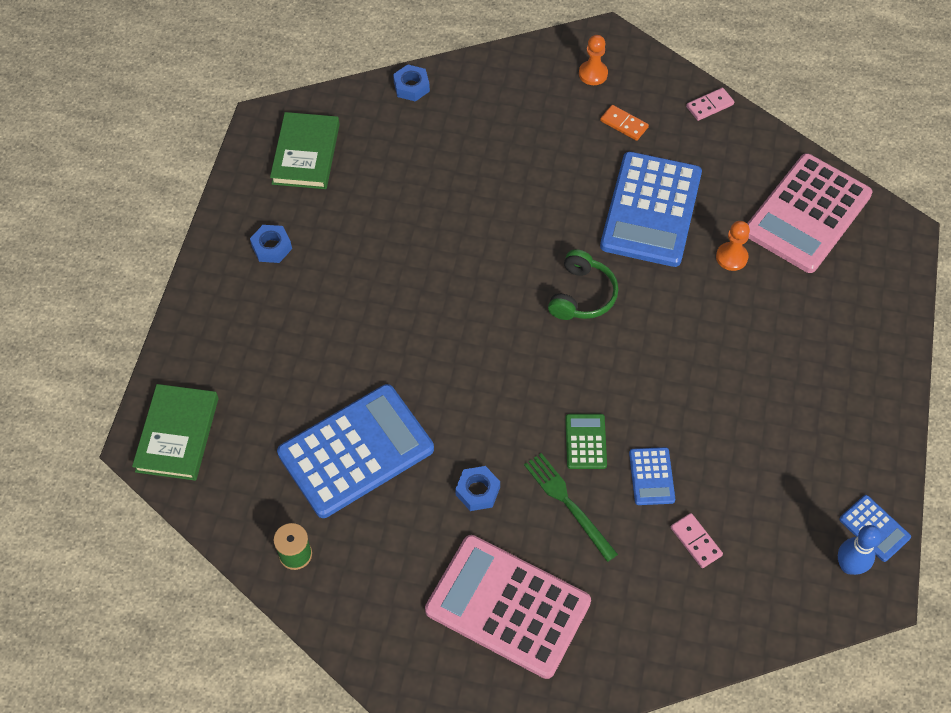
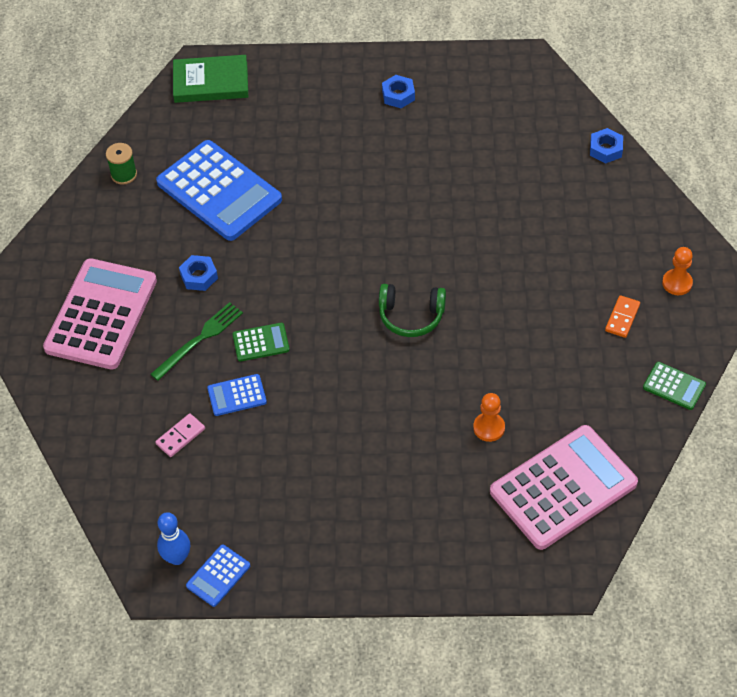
camera: 80 degrees right, 5 degrees down
green book [270,112,340,189] -> none
blue calculator [600,152,702,267] -> none
pink domino [686,88,734,121] -> green calculator [643,362,706,410]
pink calculator [747,153,873,273] -> pink calculator turned 120 degrees clockwise [490,425,638,550]

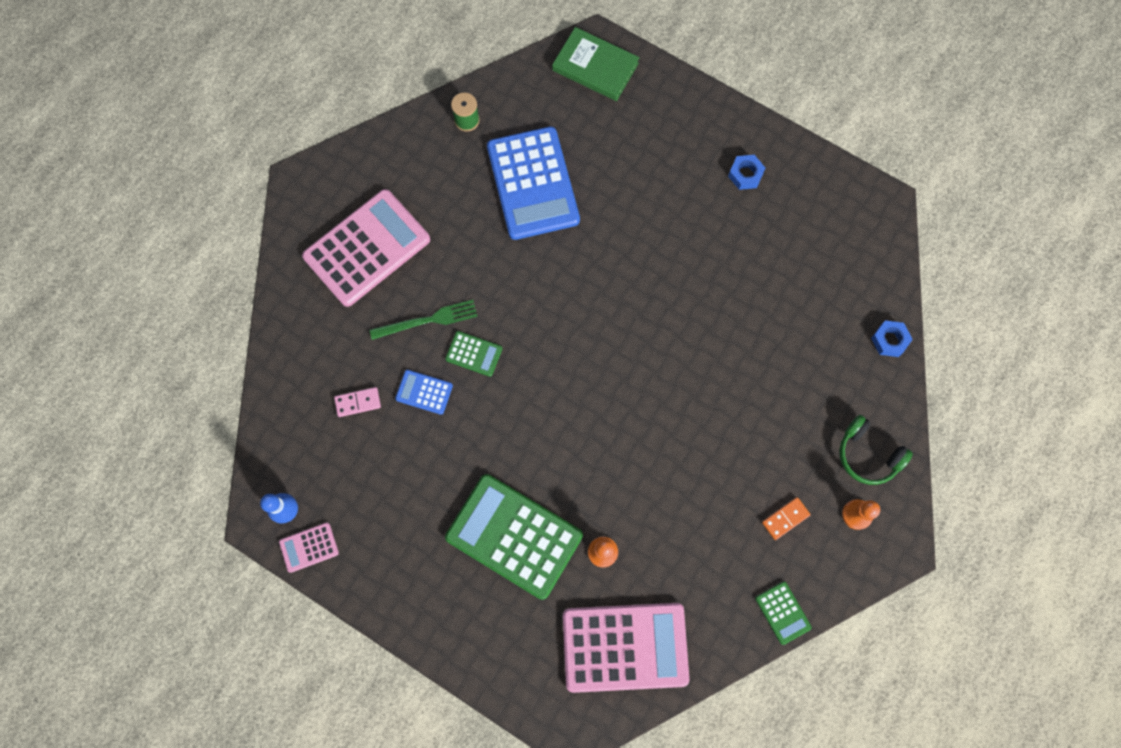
camera: 30 degrees right, 20 degrees up
blue nut [179,255,218,291] -> none
blue calculator [186,545,250,607] -> pink calculator [279,523,339,573]
green headphones [379,284,446,337] -> green headphones moved to [839,415,913,485]
none -> green calculator [445,474,583,600]

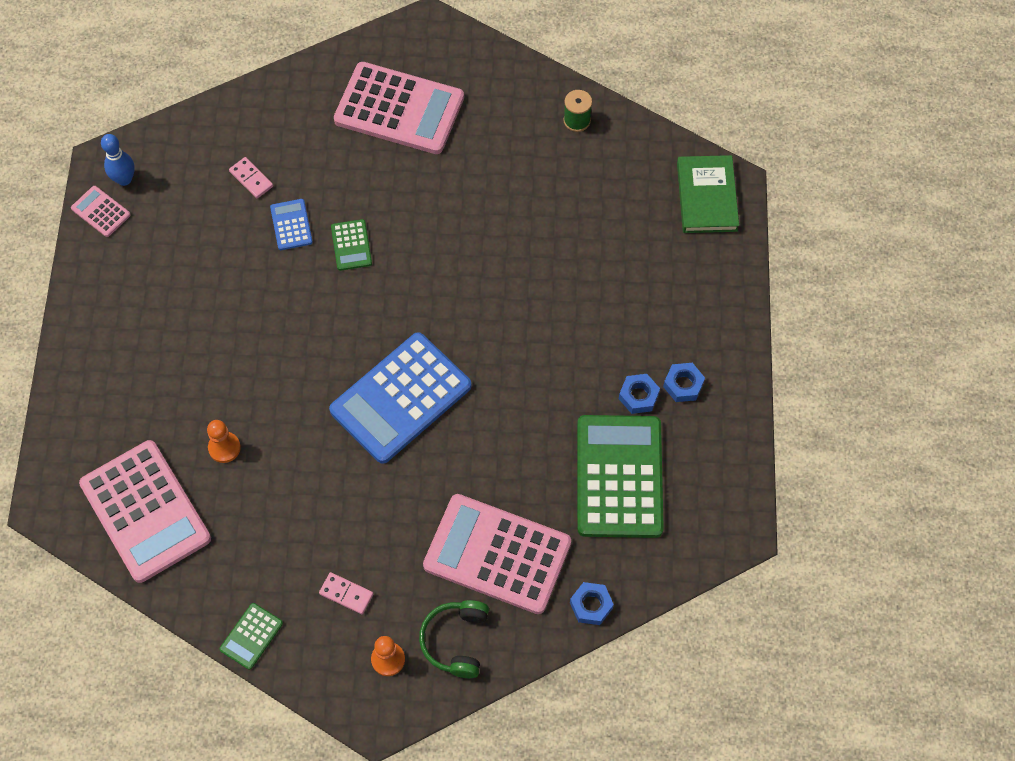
camera: 60 degrees right, 10 degrees down
green fork [370,300,478,340] -> none
green calculator [445,474,583,600] -> green calculator moved to [577,415,664,538]
blue calculator [487,126,580,240] -> blue calculator moved to [329,332,471,464]
orange domino [762,497,810,540] -> pink domino [319,572,373,614]
none -> pink calculator [423,494,571,614]
none -> blue nut [619,374,660,414]

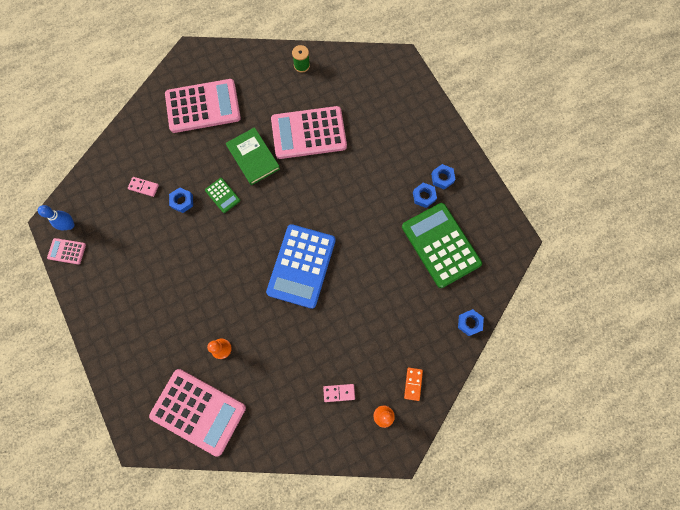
camera: 30 degrees left, 10 degrees up
green calculator [220,603,283,670] -> none
blue calculator [270,199,313,250] -> blue nut [169,187,193,213]
green headphones [419,600,489,678] -> orange domino [404,368,423,401]
pink calculator [423,494,571,614] -> pink calculator moved to [271,106,347,159]
green book [677,155,739,233] -> green book moved to [226,127,280,185]

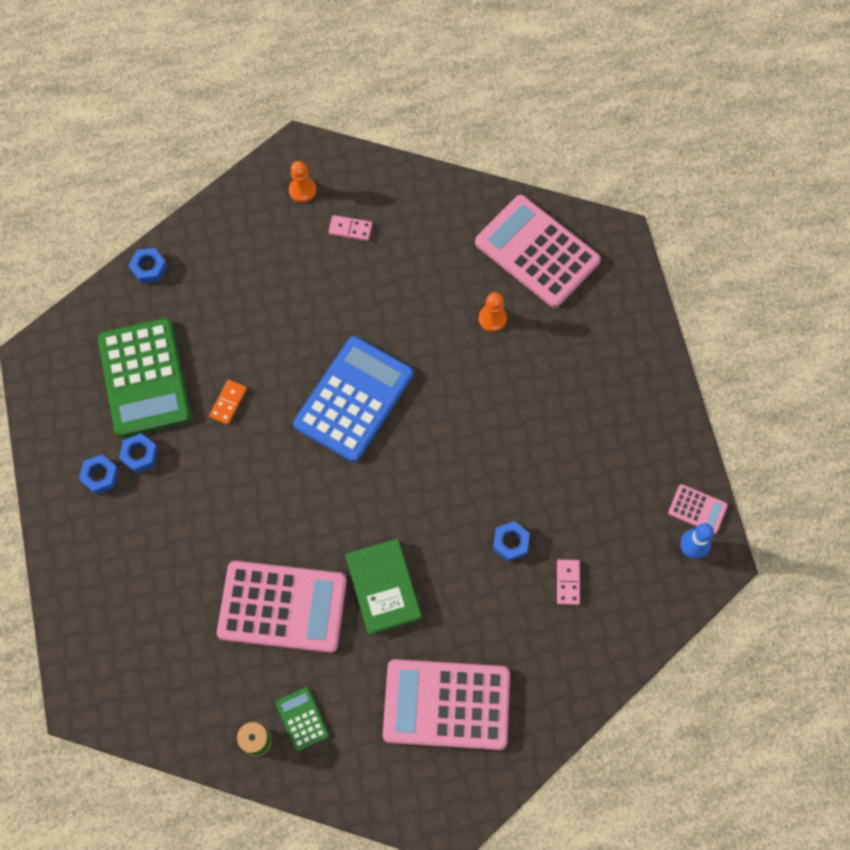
camera: 165 degrees left, 5 degrees down
pink domino [128,177,159,197] -> pink domino turned 60 degrees clockwise [557,559,580,605]
green calculator [205,178,240,213] -> green calculator moved to [276,687,329,751]
orange domino [404,368,423,401] -> orange domino moved to [209,379,247,425]

